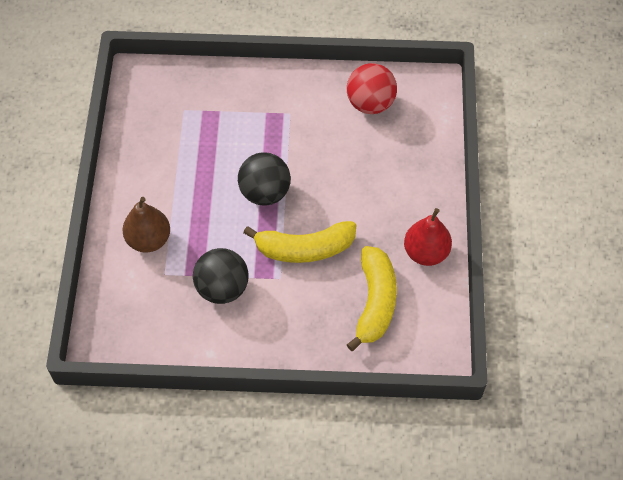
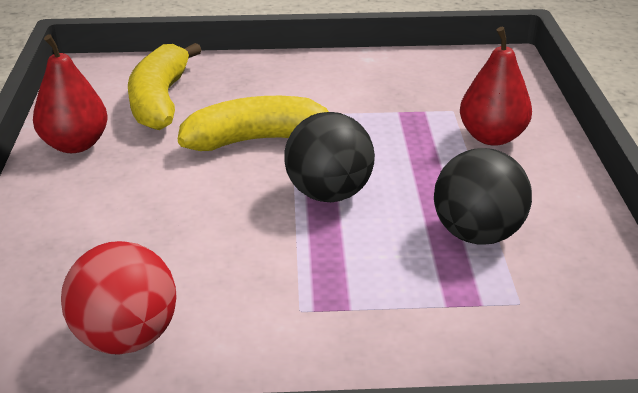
camera: 175 degrees right, 25 degrees down
brown pear [122,197,170,253] -> red pear [460,27,532,146]
black ball [193,248,249,304] -> black ball moved to [434,148,532,245]

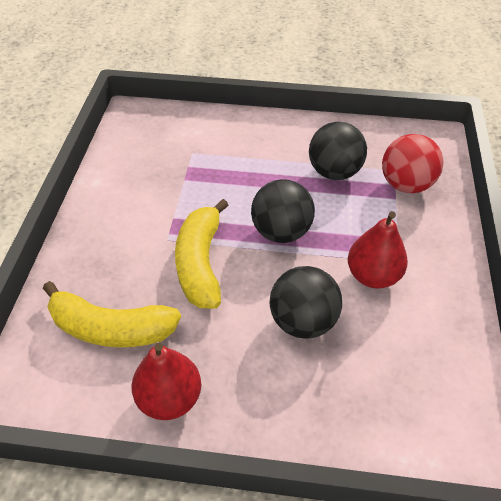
camera: 80 degrees left, 15 degrees up
red ball [61,241,177,355] -> red ball moved to [382,134,443,193]
red pear [460,27,532,146] -> red pear moved to [348,211,408,289]
none -> black ball [269,266,342,339]

